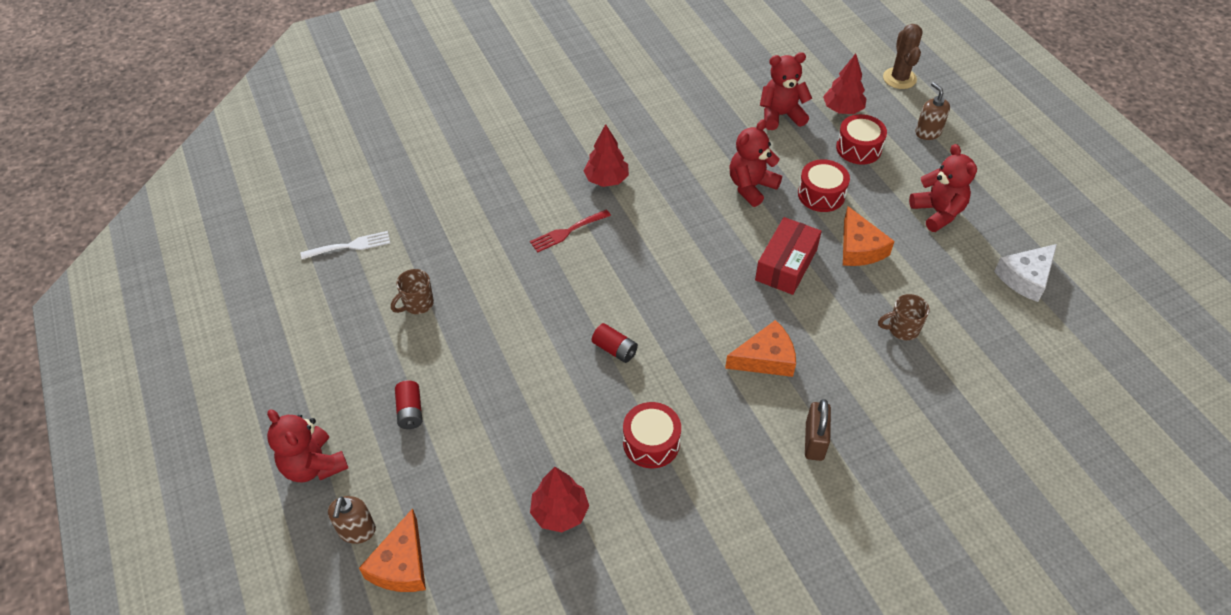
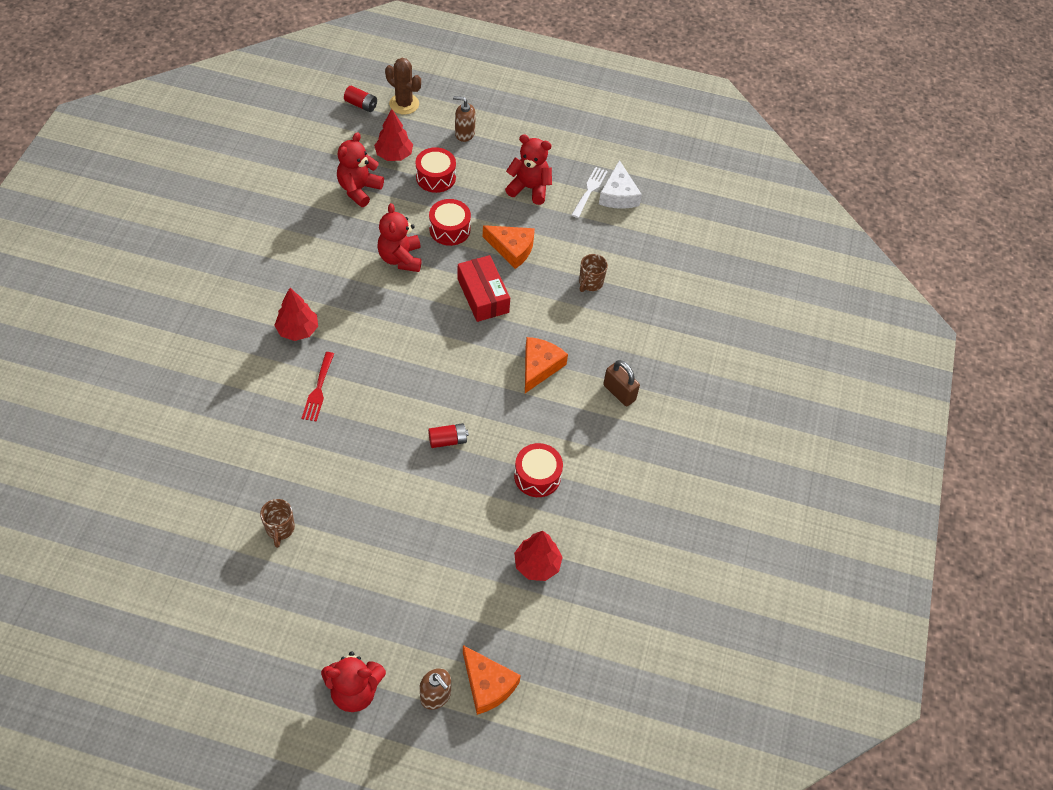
camera: 55 degrees left, 5 degrees up
white fork [301,231,390,259] -> white fork moved to [572,167,608,218]
red battery [395,380,422,429] -> red battery moved to [344,86,377,112]

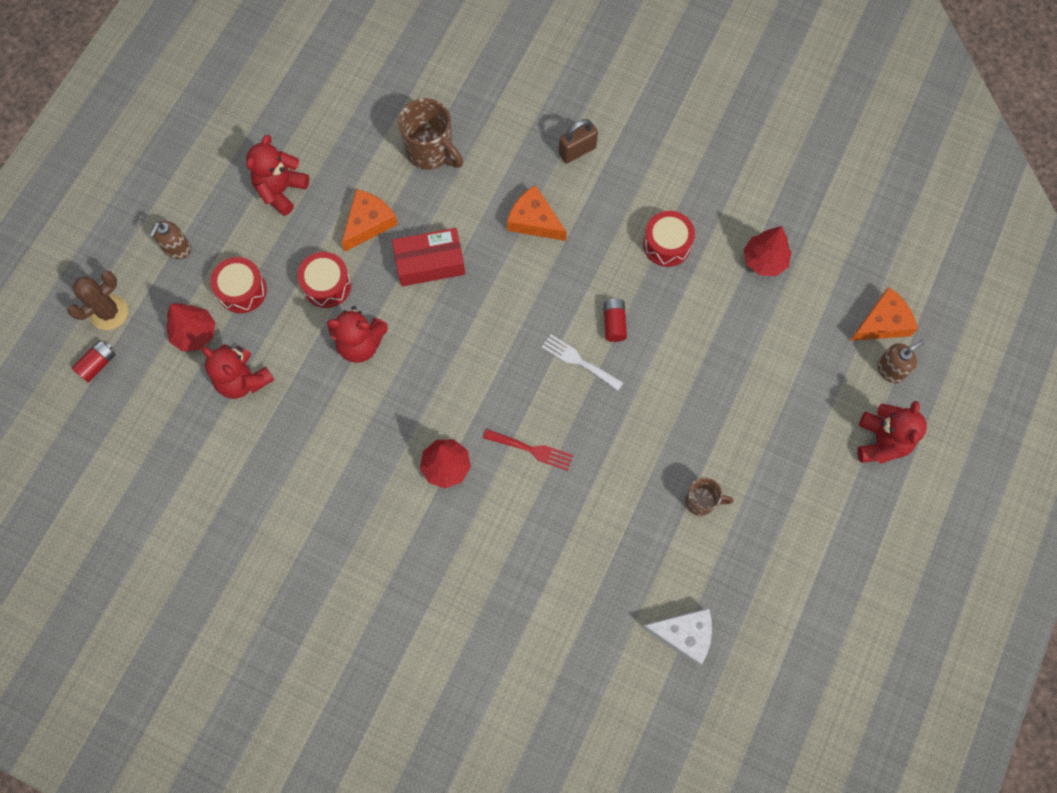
camera: 75 degrees left, 15 degrees up
white fork [572,167,608,218] -> white fork moved to [542,334,623,390]
brown mug [579,254,608,292] -> brown mug [398,98,463,170], size x1.71
white cheese [599,160,642,209] -> white cheese moved to [642,608,712,666]

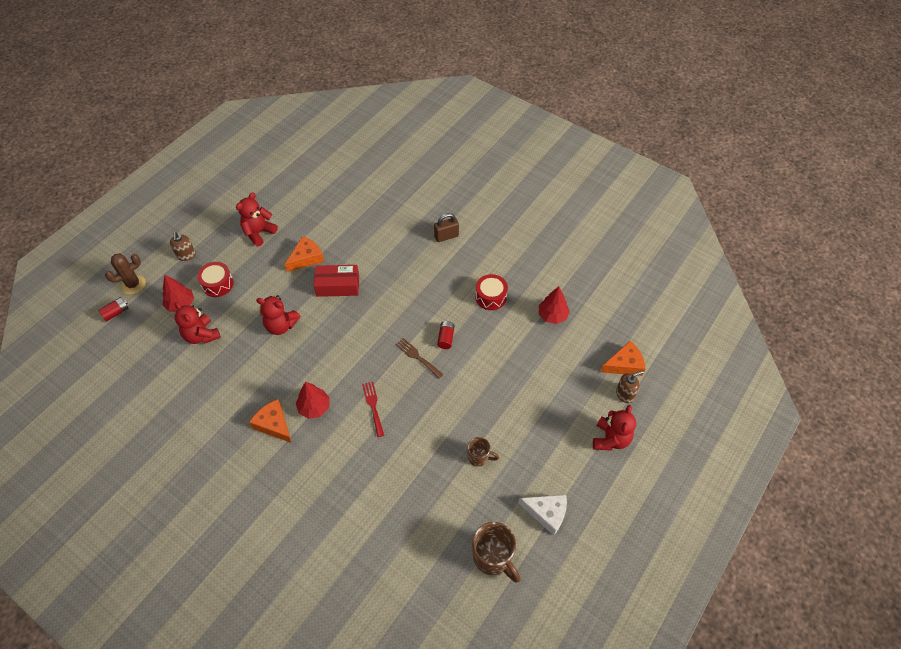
camera: 10 degrees right, 15 degrees down
brown soap dispenser [149,221,191,259] -> brown soap dispenser turned 45 degrees counterclockwise [170,232,196,261]
red drum [297,252,351,308] -> none
brown mug [398,98,463,170] -> brown mug moved to [472,522,521,582]
red fork [483,429,573,471] -> red fork turned 135 degrees counterclockwise [362,382,384,437]
orange cheese [507,185,567,241] -> orange cheese moved to [249,399,291,443]
white fork [542,334,623,390] -> brown fork [396,338,444,378]
white cheese [642,608,712,666] -> white cheese moved to [518,495,567,535]

